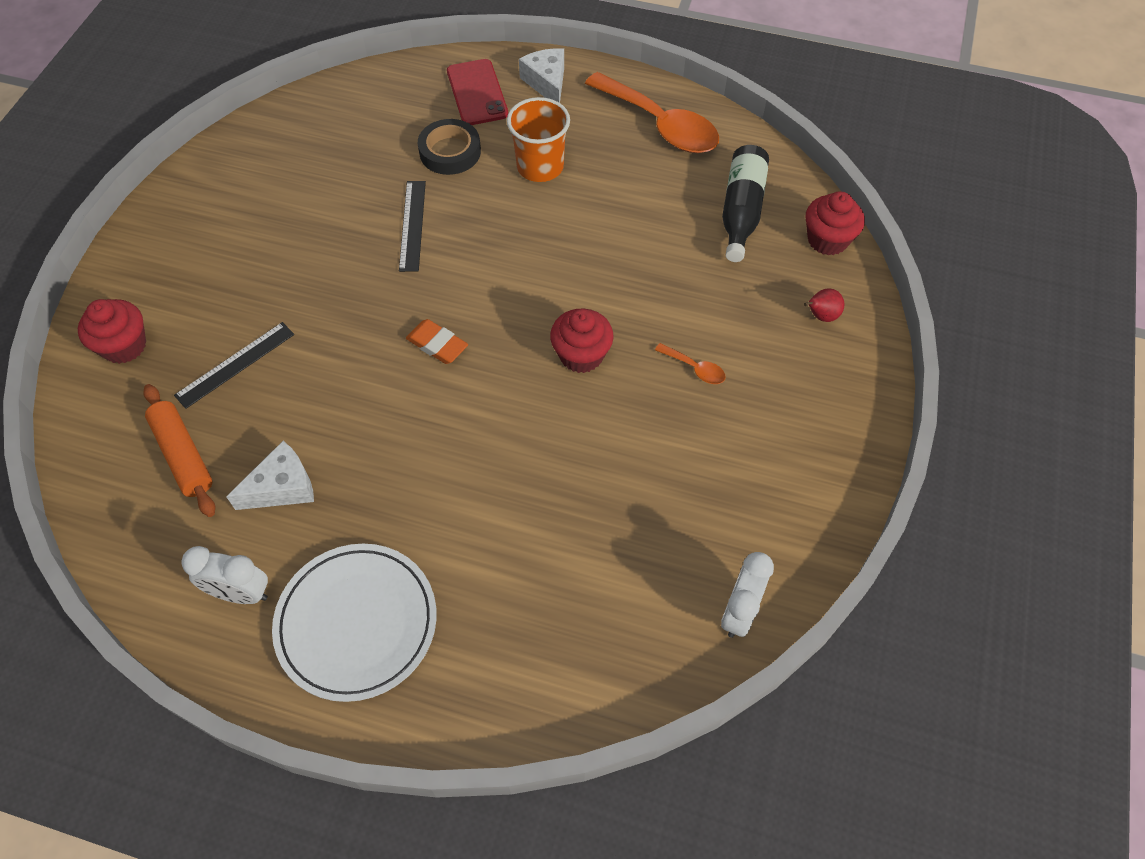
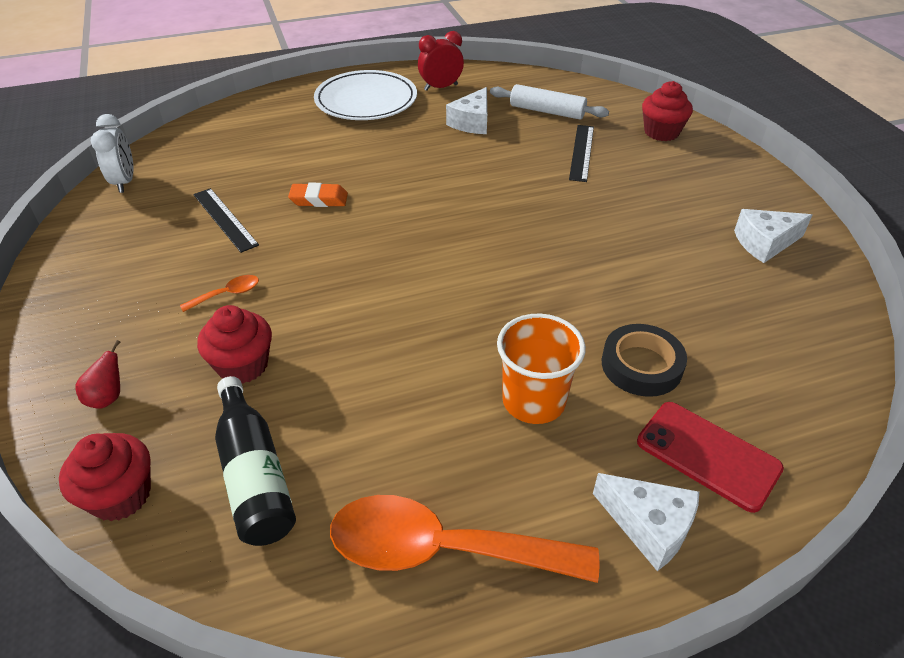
camera: 145 degrees right, 15 degrees down
orange rolling pin [143,384,215,517] -> white rolling pin [490,84,609,119]
white clock [181,546,268,604] -> red clock [418,31,464,91]
black ruler [399,181,426,272] -> black ruler moved to [193,188,259,253]
orange eraser [406,319,468,364] -> orange eraser moved to [288,183,348,207]
red cupcake [550,309,614,373] -> red cupcake moved to [197,305,272,384]
orange spoon [655,343,726,384] -> orange spoon turned 150 degrees clockwise [180,275,259,312]
none -> white cheese [734,209,812,263]

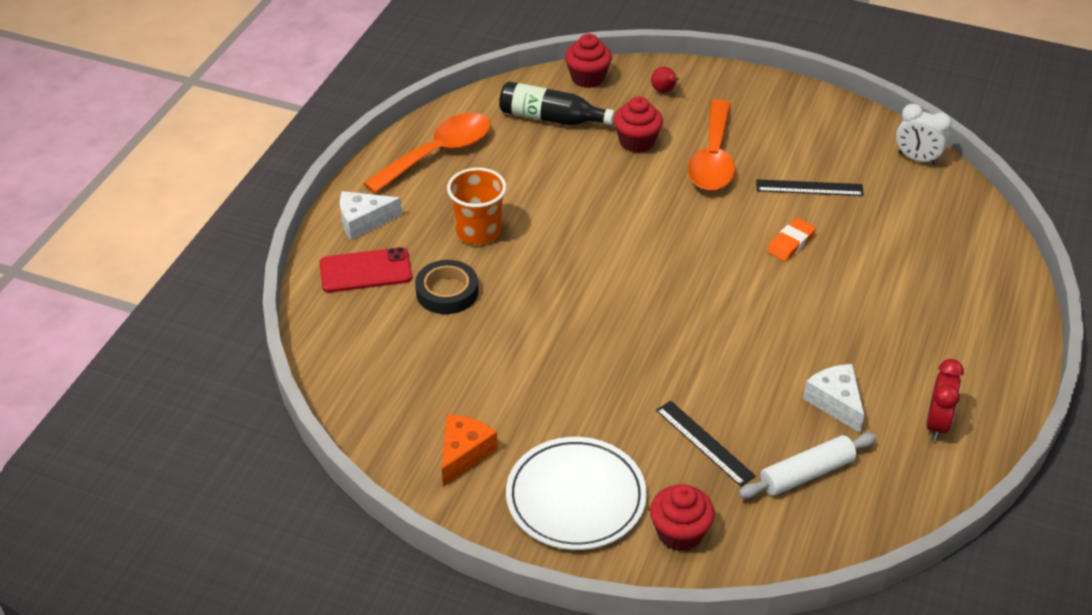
camera: 130 degrees right, 0 degrees up
orange spoon [180,275,259,312] -> orange spoon [688,100,735,191], size x2.43
white plate [314,70,417,120] -> white plate moved to [506,437,647,550]
white cheese [734,209,812,263] -> orange cheese [442,414,498,487]

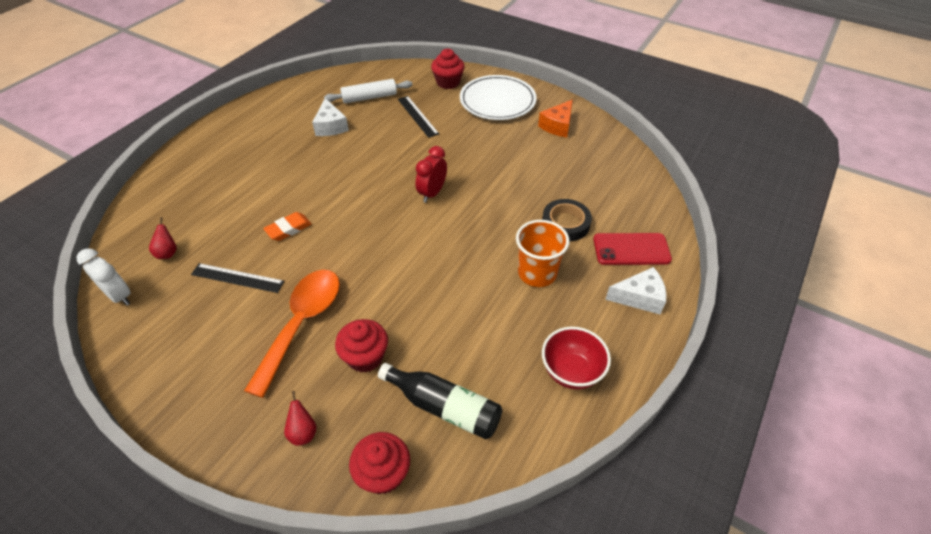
camera: 170 degrees left, 5 degrees up
orange spoon [363,113,491,194] -> red bowl [542,327,611,389]
red clock [926,359,964,441] -> red clock moved to [415,146,447,203]
none -> red pear [149,217,177,259]

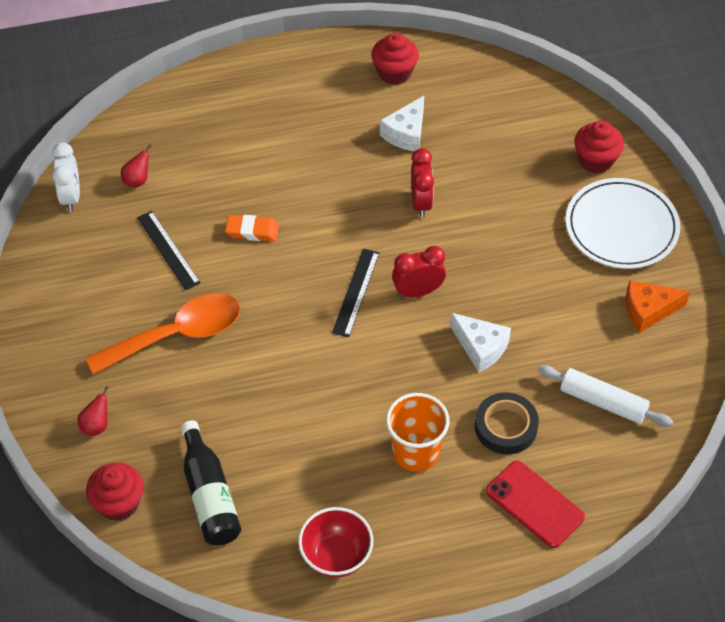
camera: 45 degrees right, 5 degrees up
white rolling pin [324,79,413,103] -> white rolling pin moved to [538,365,674,427]
red cupcake [335,319,388,373] -> red cupcake moved to [371,33,419,85]
black ruler [398,96,439,138] -> black ruler moved to [332,249,379,337]
white cheese [605,267,667,314] -> white cheese moved to [450,313,511,372]
none -> red clock [411,148,434,218]

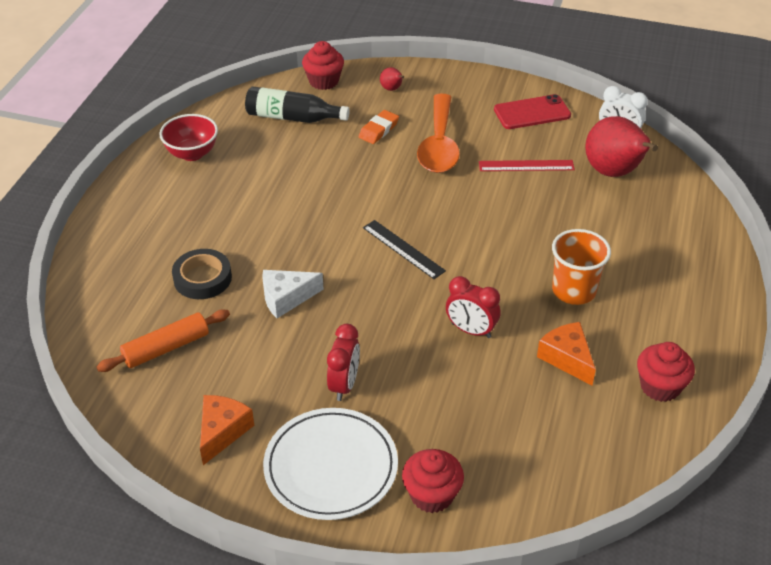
camera: 120 degrees right, 10 degrees down
red pear [121,144,151,188] -> red pear [585,116,658,177], size x2.37
black ruler [137,211,201,290] -> red ruler [479,160,575,171]
orange eraser [225,215,279,241] -> orange eraser moved to [359,110,399,144]
white cheese [380,96,424,151] -> orange cheese [537,322,596,385]
orange cup [386,393,449,472] -> orange cup moved to [552,229,611,305]
red clock [392,246,446,298] -> red clock moved to [327,324,360,401]
red phone [486,461,585,548] -> red phone moved to [494,94,571,129]
white rolling pin [538,365,674,427] -> orange rolling pin [96,310,230,372]

